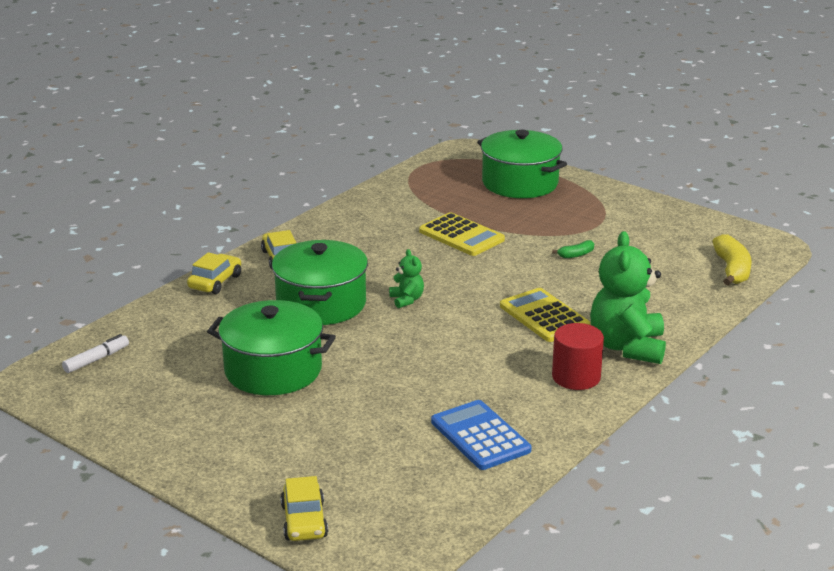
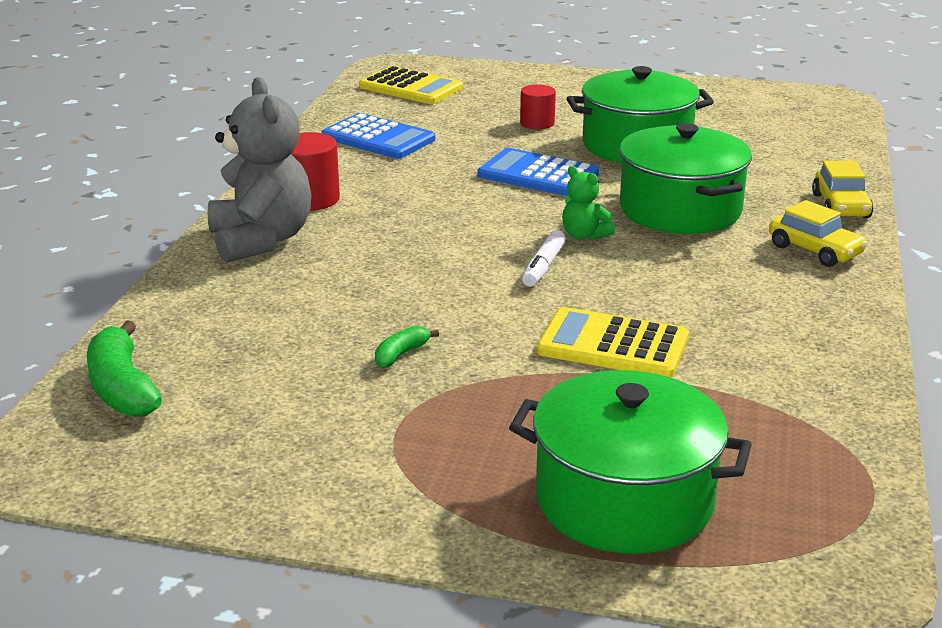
camera: 155 degrees right, 0 degrees up
white marker [62,334,129,373] -> white marker moved to [522,230,566,287]
yellow car [280,476,328,541] -> none
yellow calculator [500,288,590,342] -> yellow calculator moved to [359,66,463,104]
green teddy bear [590,231,666,364] -> grey teddy bear [207,77,311,263]
yellow banana [712,234,752,286] -> green banana [87,320,162,417]
none -> blue calculator [477,148,599,196]
none -> red cylinder [520,84,556,129]

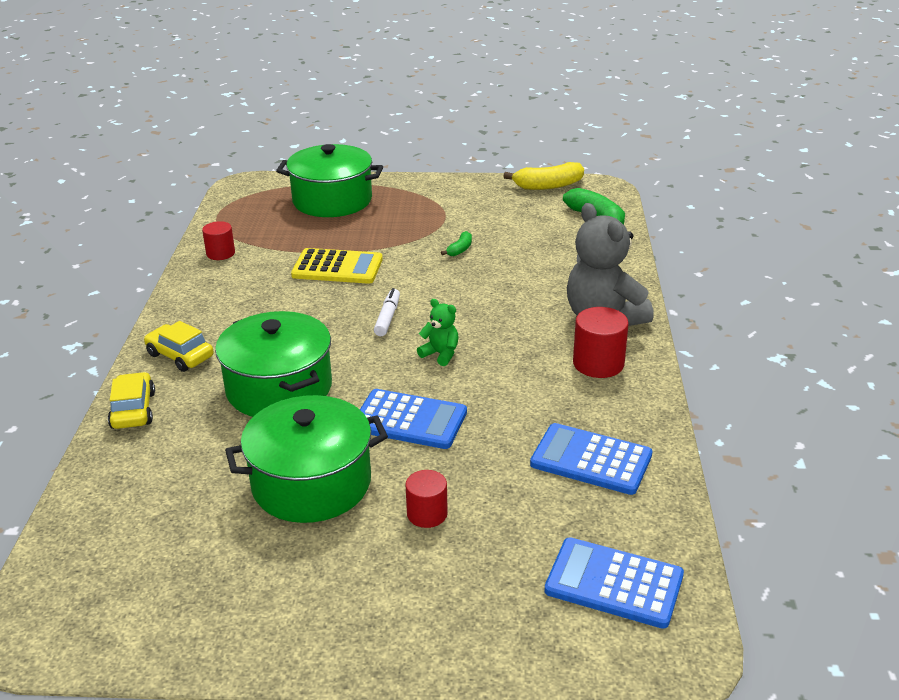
camera: 170 degrees right, 5 degrees up
yellow calculator [359,66,463,104] -> blue calculator [544,537,684,629]
green teddy bear [562,166,615,240] -> green teddy bear moved to [417,299,459,366]
none -> red cylinder [202,221,235,260]
none -> yellow banana [503,162,584,190]

